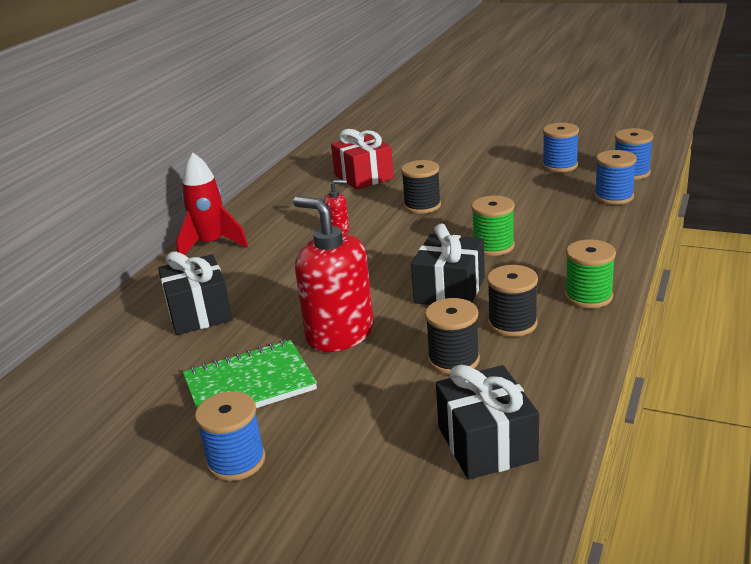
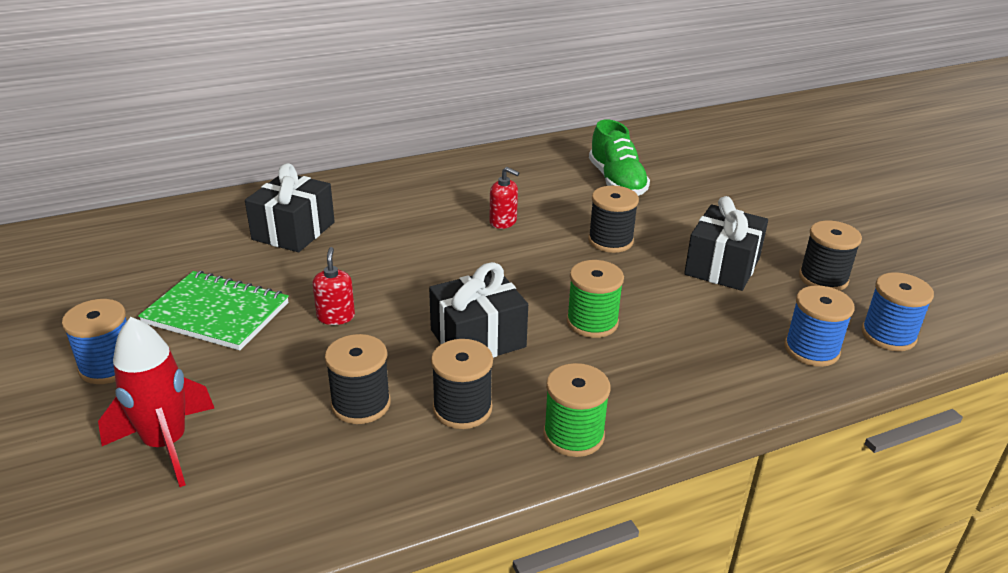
camera: 40 degrees right, 5 degrees up
red rocket [176,153,248,255] -> red rocket moved to [98,317,214,487]
red soap dispenser [293,196,374,352] -> red soap dispenser [313,247,355,325], size x0.46
red gift [331,129,394,190] -> green shoe [589,120,650,196]
black gift [436,364,539,480] -> black gift moved to [684,196,768,291]
blue spool [542,123,579,172] -> black spool [799,221,862,291]

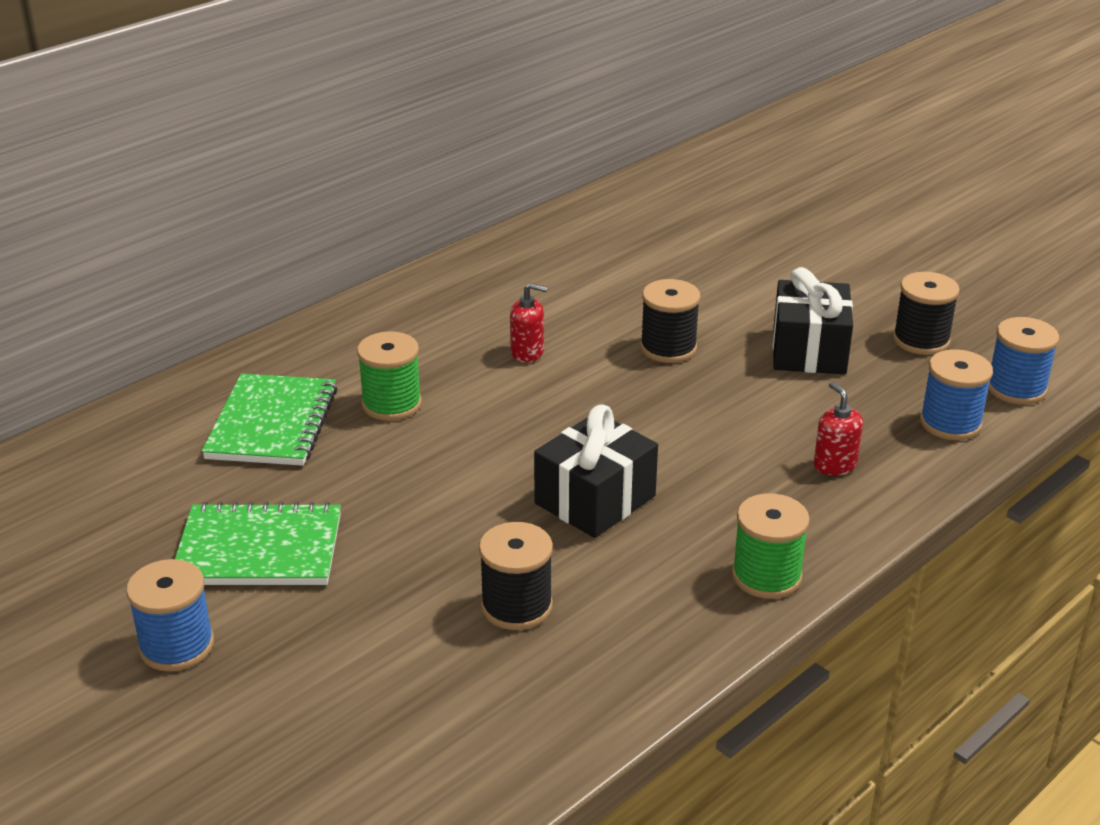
camera: 20 degrees left, 0 degrees up
red rocket [98,317,214,487] -> none
black gift [245,163,335,252] -> green notebook [202,374,337,466]
red soap dispenser [313,247,355,325] -> red soap dispenser moved to [814,382,863,475]
black spool [431,339,493,429] -> none
green spool [566,260,624,338] -> green spool moved to [357,331,422,421]
green shoe [589,120,650,196] -> none

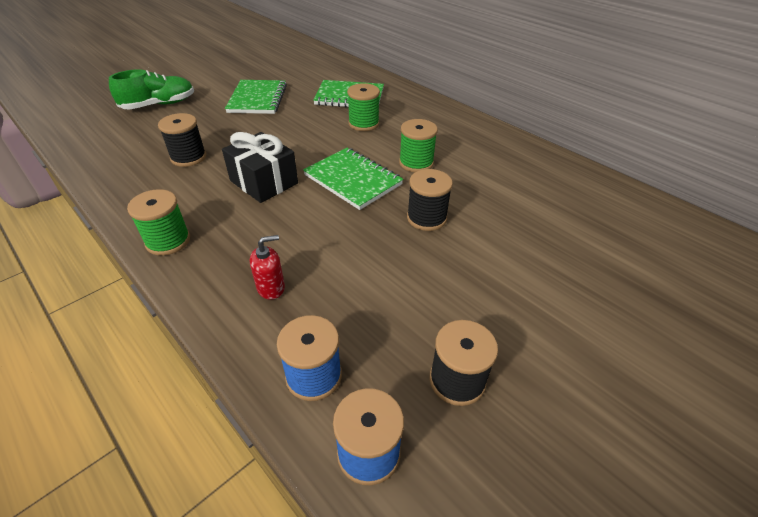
camera: 90 degrees right, 10 degrees up
blue spool [126,559,214,671] -> none
red soap dispenser [510,283,548,363] -> green spool [399,119,438,172]
black gift [773,267,853,374] -> none
none -> green shoe [109,69,194,109]
none -> green notebook [303,148,403,210]

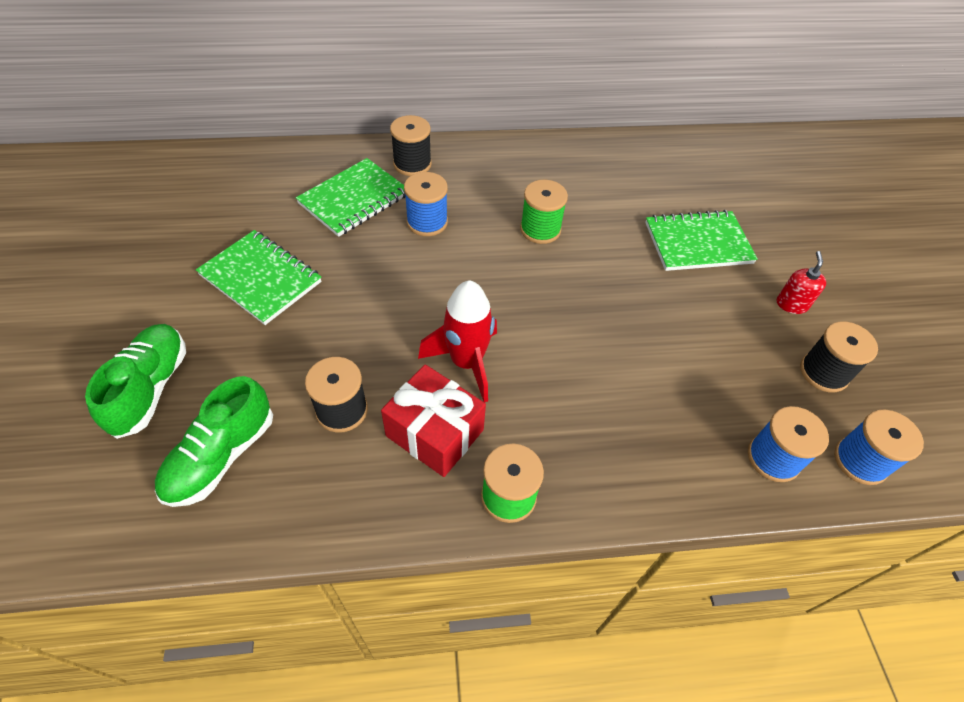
camera: 55 degrees left, 10 degrees up
black gift [222,132,298,203] -> red rocket [418,280,497,402]
red soap dispenser [250,235,285,300] -> red soap dispenser moved to [777,251,826,314]
green notebook [303,148,403,210] -> green notebook moved to [645,210,758,271]
green spool [347,83,380,131] -> blue spool [404,172,448,236]
black spool [407,169,453,231] -> black spool moved to [390,115,432,176]
none -> green shoe [155,376,273,507]
none -> red gift [381,364,486,477]

